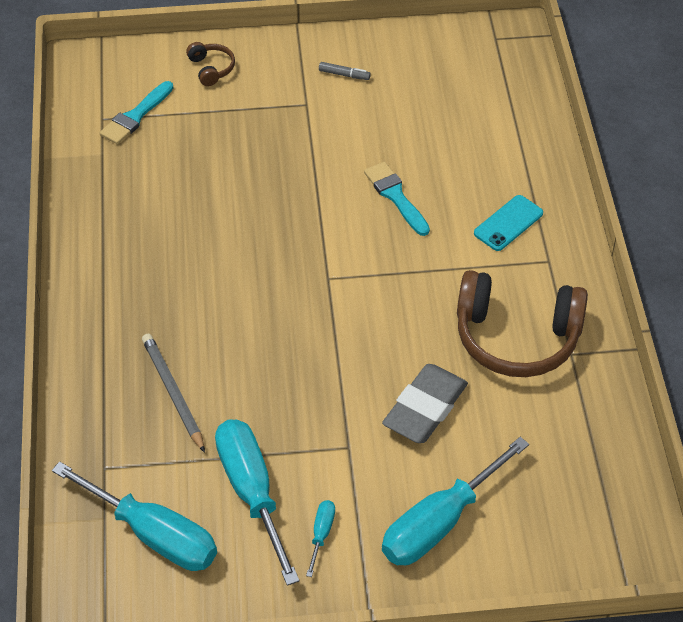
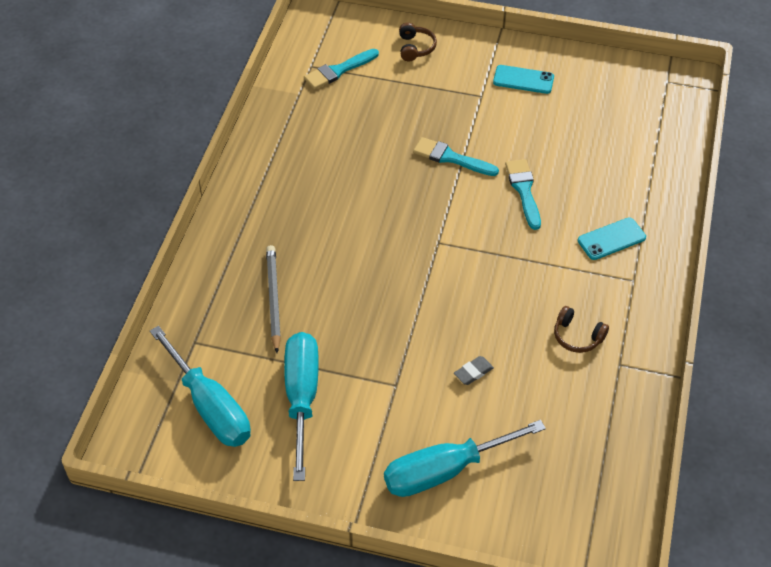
camera: 20 degrees right, 0 degrees up
turquoise screwdriver [306,500,335,577] -> none
grey marker [319,62,371,80] -> turquoise phone [493,65,554,94]
grey eraser [382,364,468,443] -> grey eraser [454,356,494,385], size x0.45
brown headphones [457,270,588,377] -> brown headphones [554,306,609,353], size x0.44
none -> turquoise brush [413,137,499,176]

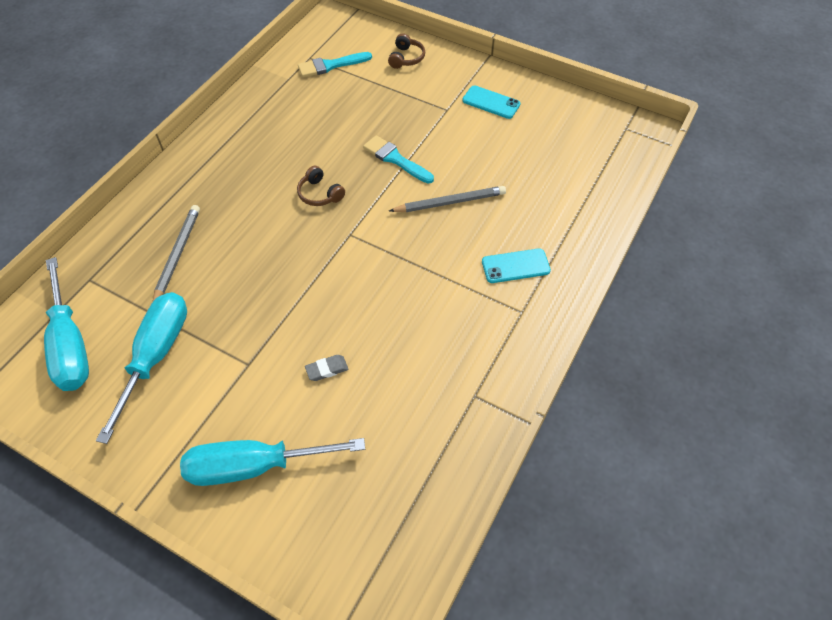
camera: 15 degrees right, 5 degrees up
turquoise brush [505,159,541,230] -> grey pencil [389,186,506,212]
brown headphones [554,306,609,353] -> brown headphones moved to [297,166,345,206]

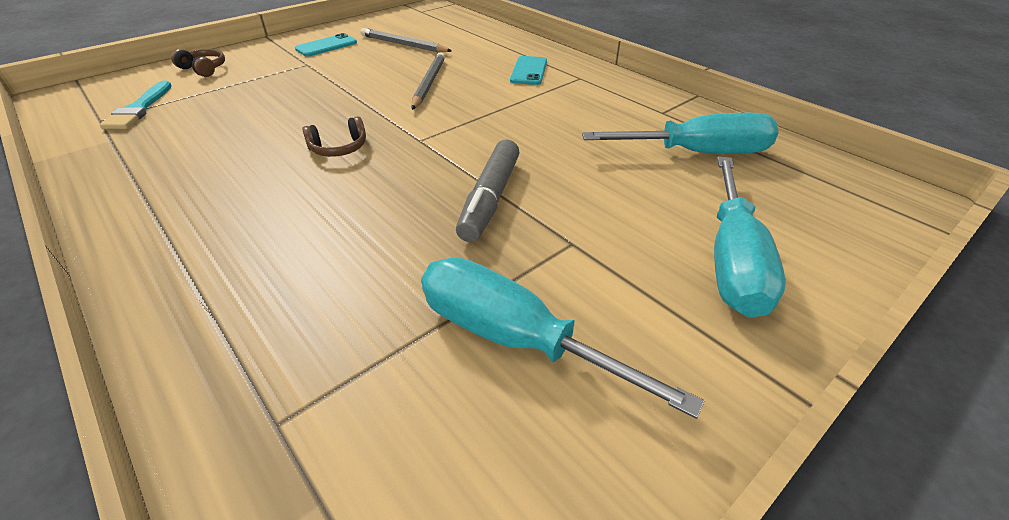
camera: 70 degrees left, 15 degrees down
turquoise screwdriver [44,257,89,391] -> turquoise screwdriver moved to [582,113,779,154]
grey pencil [153,205,200,301] -> grey pencil moved to [361,28,452,52]
grey eraser [305,355,348,381] -> none
turquoise brush [363,135,434,184] -> none
none -> grey marker [456,139,520,242]

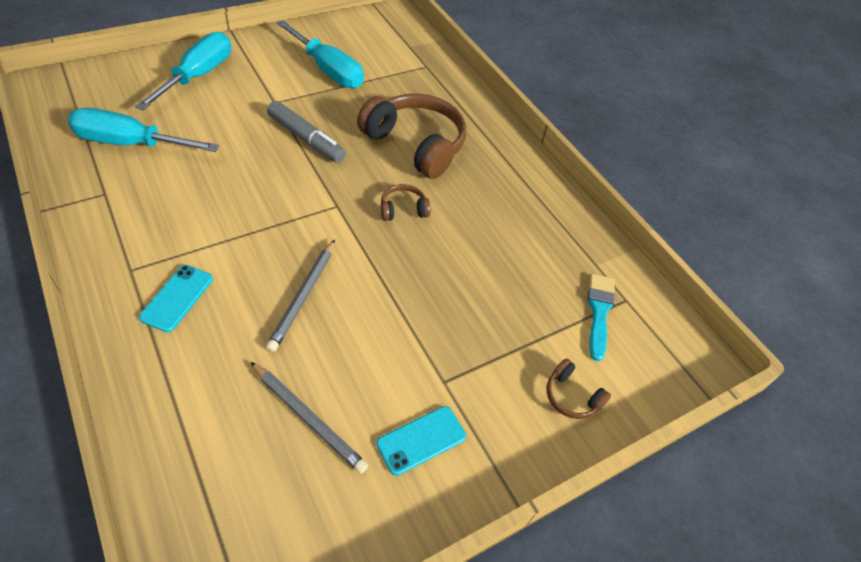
camera: 175 degrees left, 10 degrees up
grey marker [456,139,520,242] -> grey marker turned 105 degrees clockwise [267,101,346,163]
none -> brown headphones [357,94,466,179]

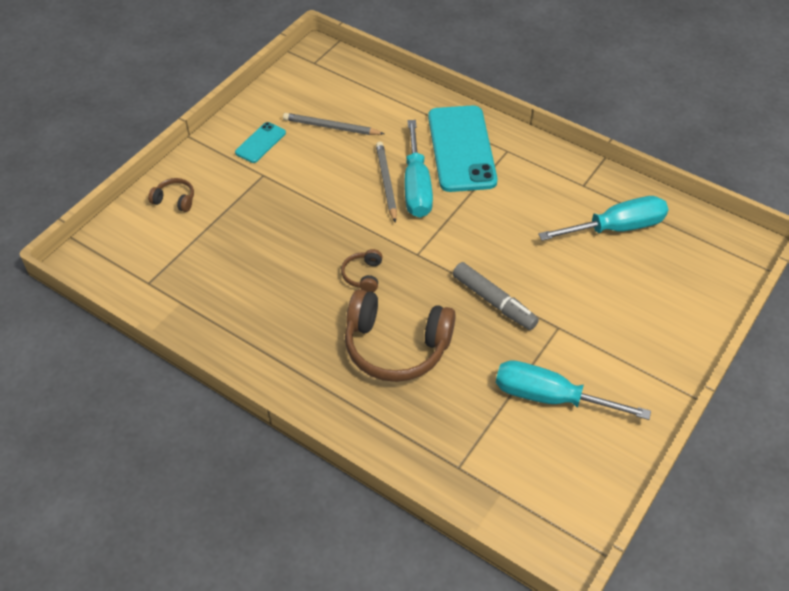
camera: 160 degrees right, 0 degrees up
turquoise screwdriver [135,32,231,110] -> turquoise screwdriver moved to [404,120,433,218]
turquoise phone [139,265,213,332] -> turquoise phone [428,105,497,192], size x2.11
grey marker [267,101,346,163] -> grey marker turned 150 degrees counterclockwise [453,262,539,330]
brown headphones [381,184,431,221] -> brown headphones turned 135 degrees clockwise [341,249,382,292]
turquoise brush [587,274,615,362] -> none

